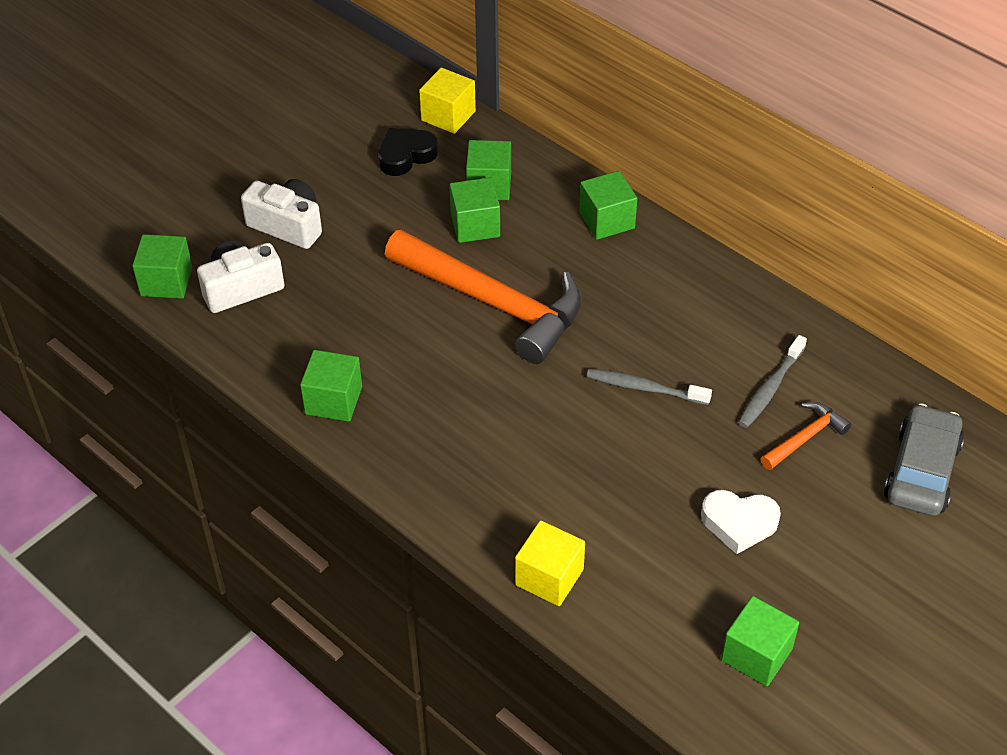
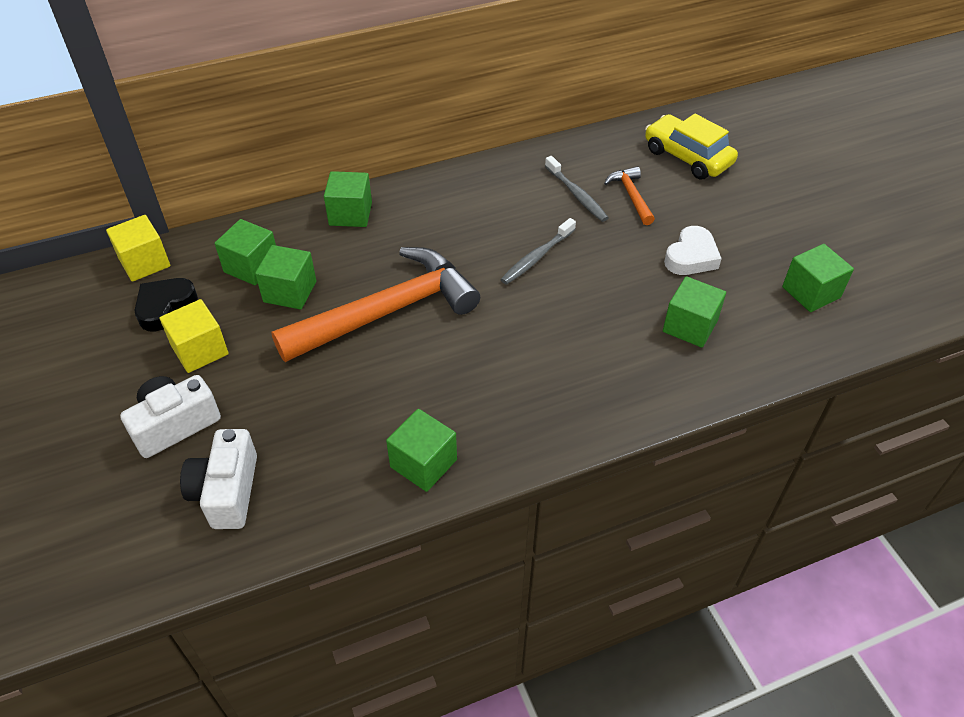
camera: 65 degrees left, 0 degrees up
green cube [132,234,192,299] -> green cube moved to [663,276,726,348]
black heart [378,128,438,176] -> black heart turned 45 degrees clockwise [135,278,198,332]
yellow cube [515,521,585,606] -> yellow cube moved to [160,299,229,373]
grey car [884,403,964,516] -> yellow car [645,114,738,180]

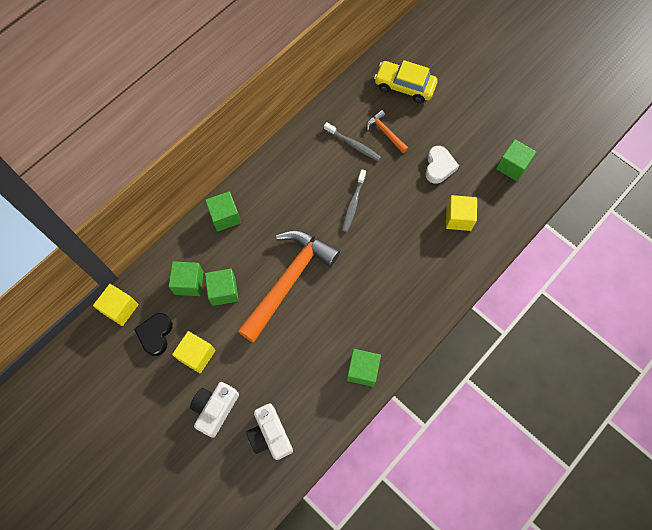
camera: 25 degrees left, 20 degrees up
green cube [663,276,726,348] -> yellow cube [446,195,477,231]

